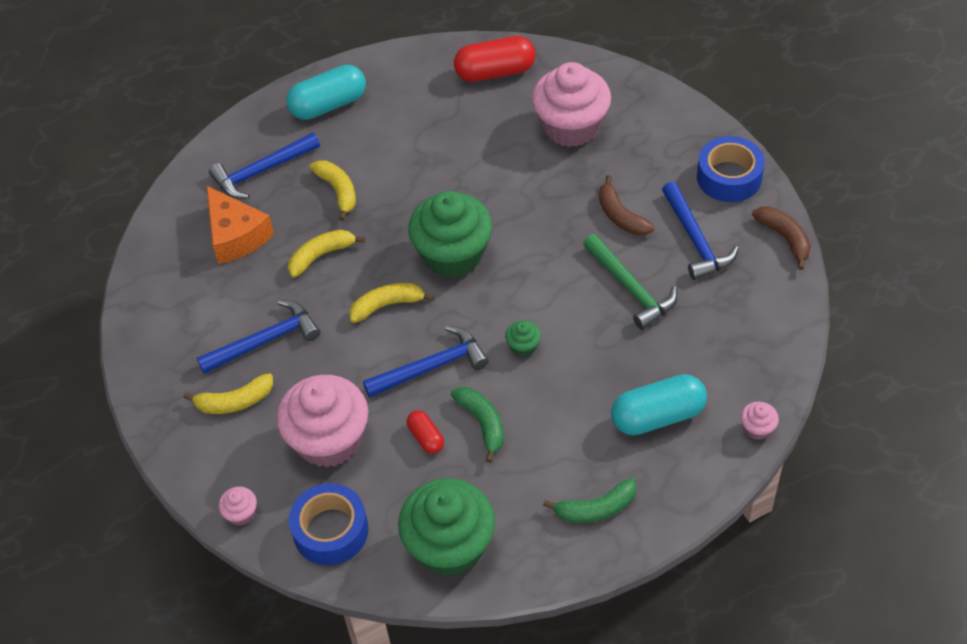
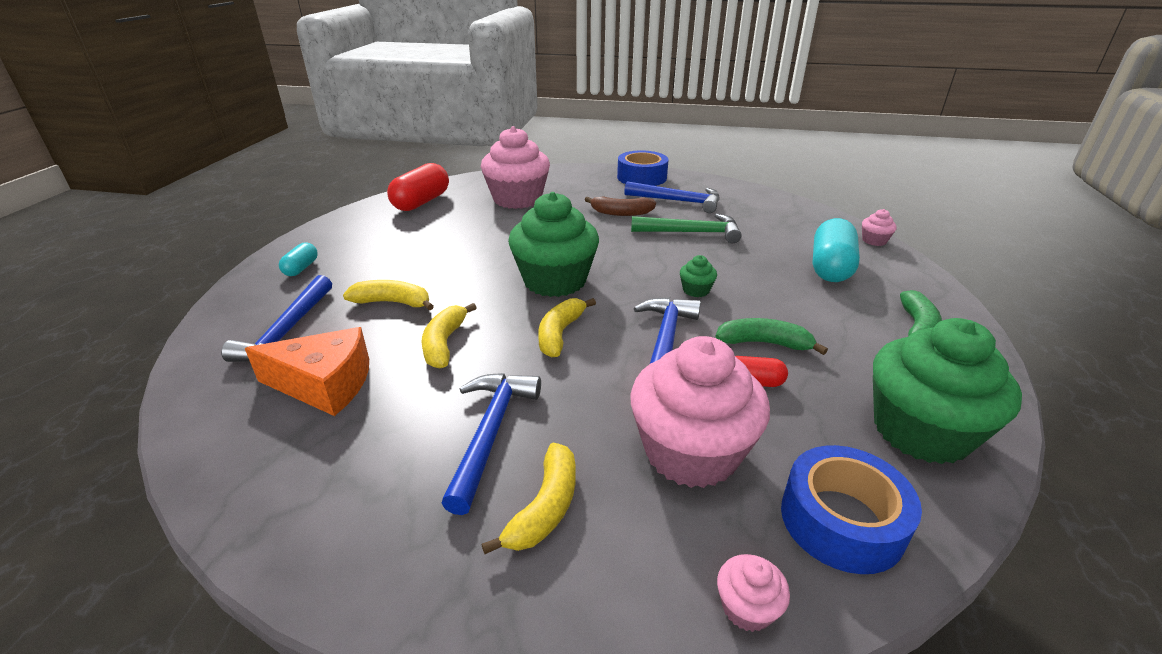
camera: 55 degrees left, 20 degrees down
turquoise capsule [286,64,366,120] -> turquoise capsule [279,243,318,276], size x0.52
brown banana [752,206,811,270] -> none

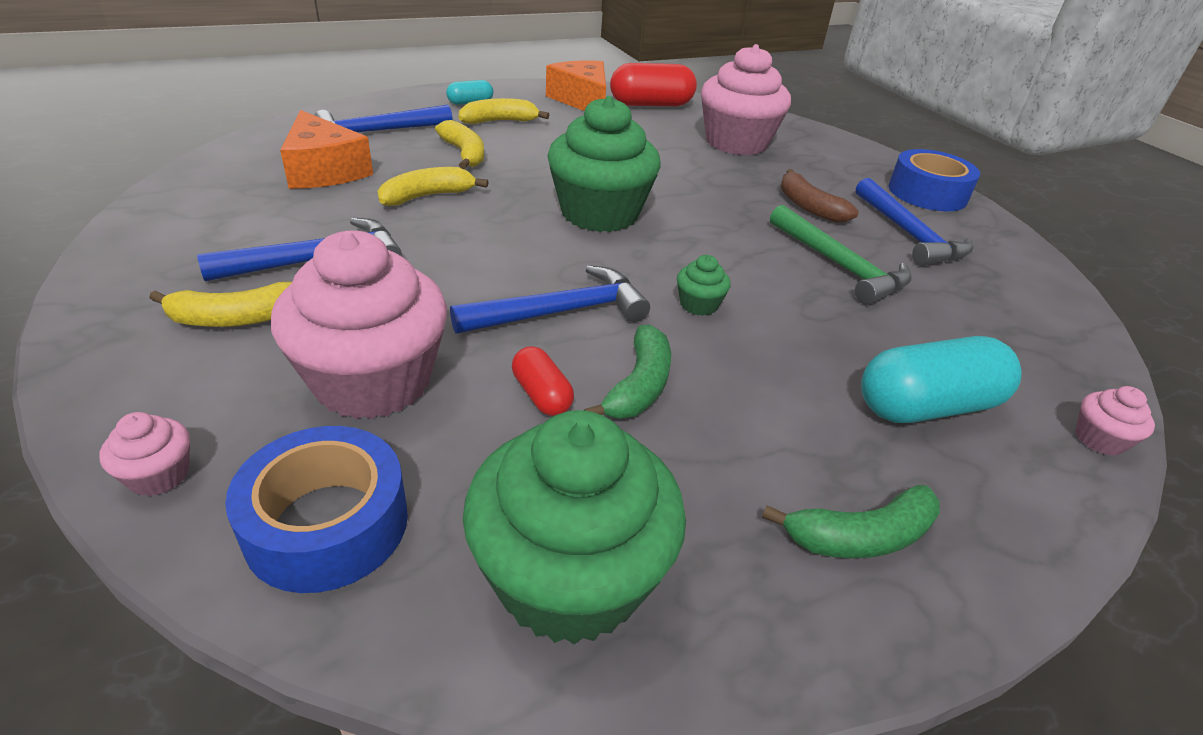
camera: 50 degrees right, 5 degrees up
yellow banana [538,298,596,357] -> yellow banana moved to [459,98,549,124]
green banana [715,318,828,355] -> green banana turned 45 degrees clockwise [584,325,671,419]
none -> orange cheese [546,60,606,111]

